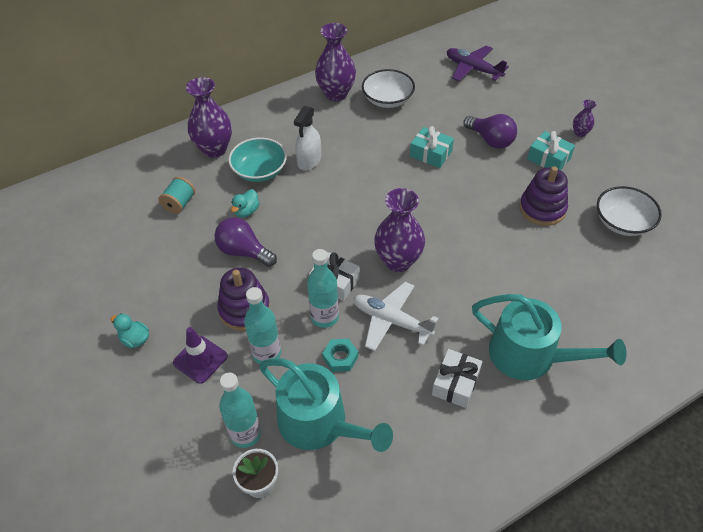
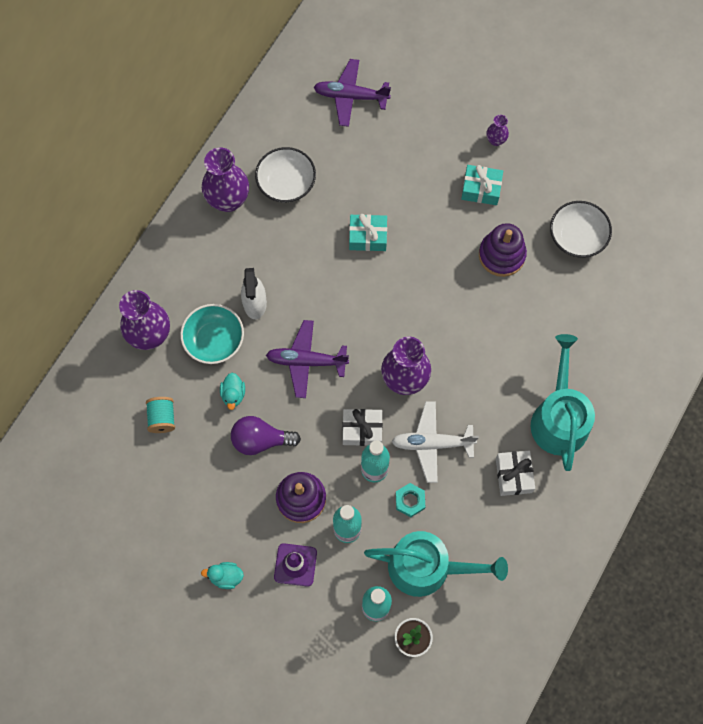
camera: 30 degrees left, 20 degrees up
purple light bulb [464,114,517,149] -> none
turquoise watering can [472,294,627,380] -> turquoise watering can turned 90 degrees counterclockwise [531,334,595,471]
none -> purple plane [266,320,349,398]

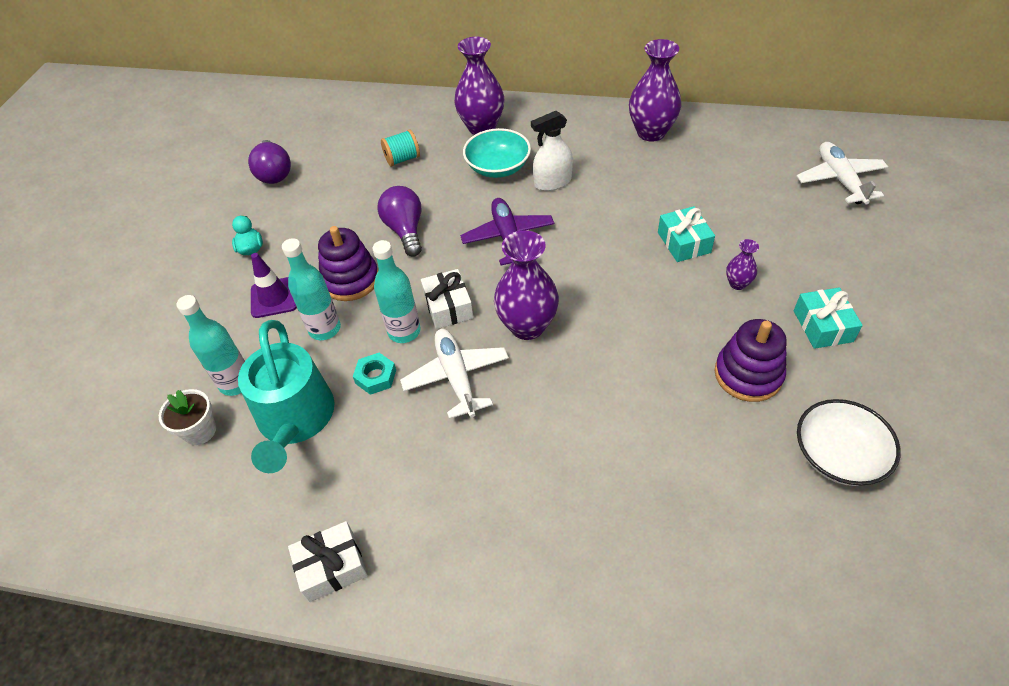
camera: 75 degrees right, 20 degrees down
turquoise duck [220,373,245,410] -> none
white bowl [255,147,316,202] -> none
purple plane [314,59,391,127] -> white plane [797,142,888,204]
purple vase [486,115,509,146] -> purple vase moved to [726,239,759,290]
white gift [496,451,535,496] -> white gift moved to [288,521,368,602]
turquoise watering can [531,334,595,471] -> none
none -> purple light bulb [248,140,291,184]

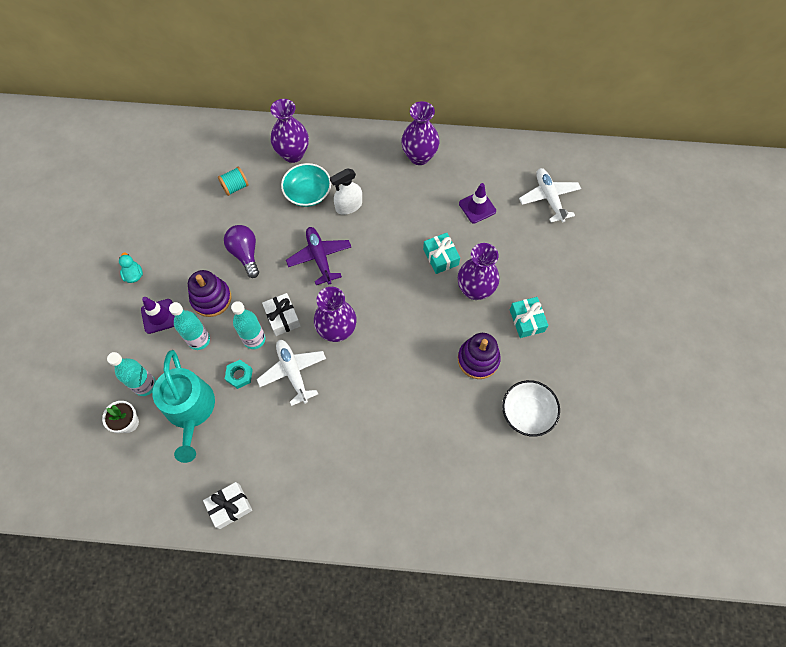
camera: 10 degrees left, 15 degrees up
purple light bulb [248,140,291,184] -> none
purple vase [726,239,759,290] -> purple vase [458,243,499,300], size x2.07
none -> purple traffic cone [459,183,496,223]

